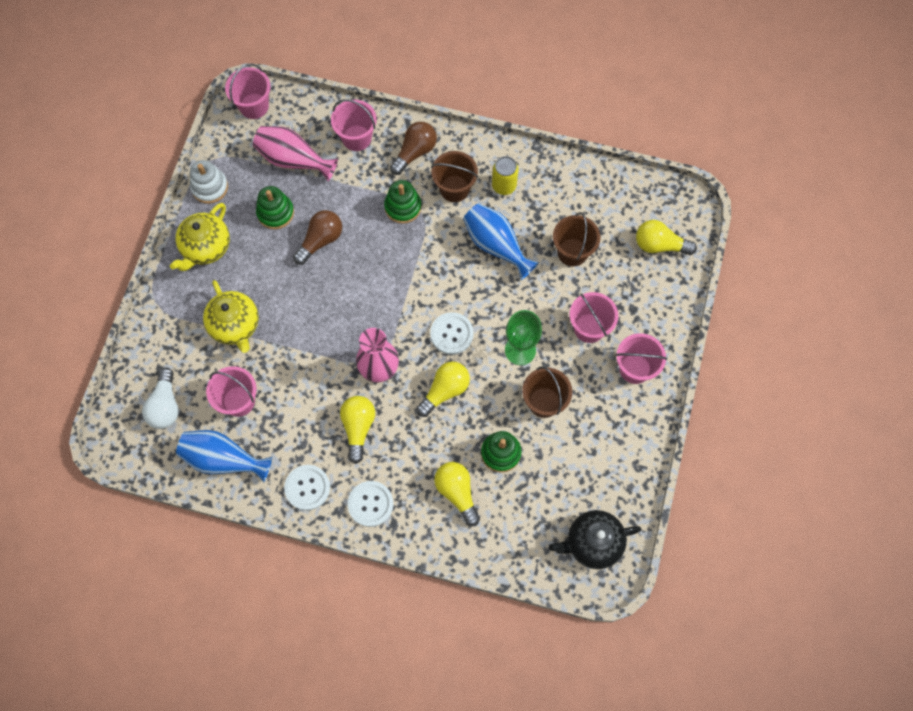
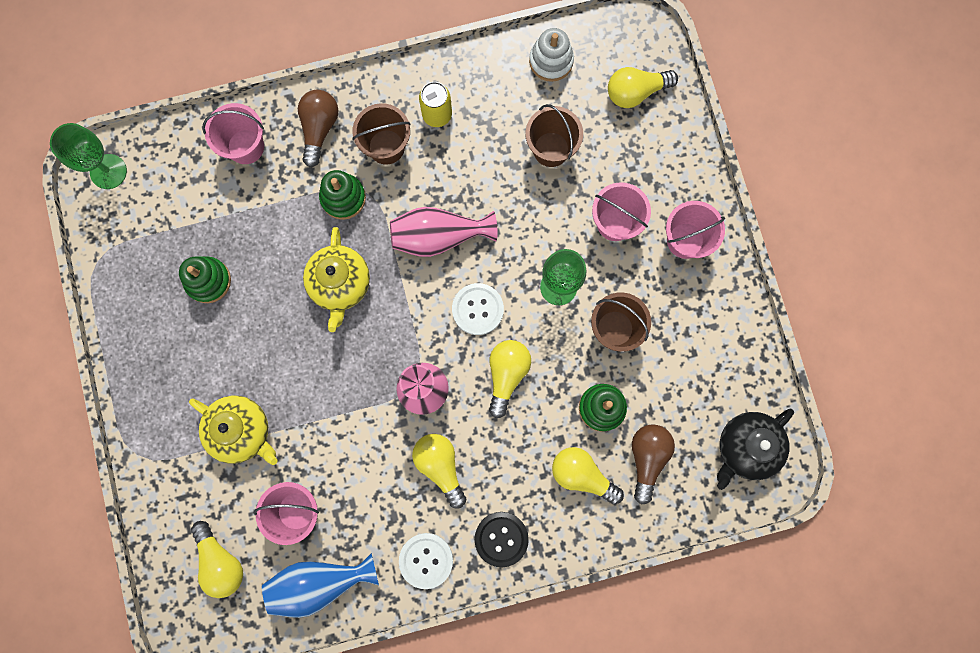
camera: 30 degrees left, 10 degrees up
white light bulb [142,368,179,429] -> yellow light bulb [191,521,243,598]
yellow teapot [170,203,230,271] -> yellow teapot moved to [303,227,370,332]
white stacking toy [190,160,228,204] -> white stacking toy moved to [529,28,574,82]
pink bucket [225,63,270,119] -> green goblet [50,123,127,189]
pink vase [253,126,338,181] -> pink vase moved to [390,207,497,257]
brown light bulb [293,210,342,265] -> brown light bulb moved to [632,424,675,504]
white button [348,481,393,527] -> black button [475,512,529,567]
blue vase [463,203,539,280] -> none

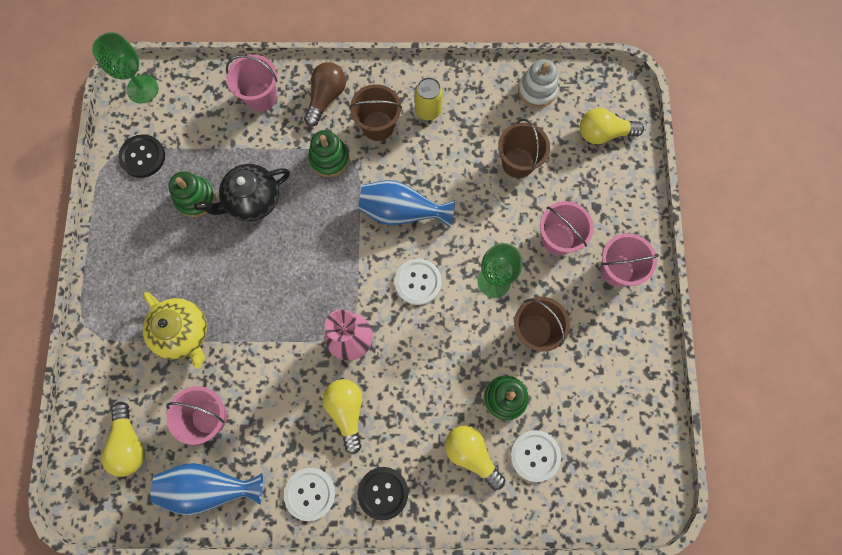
camera: 15 degrees right, 5 degrees down
yellow teapot [303,227,370,332] -> none
pink vase [390,207,497,257] -> blue vase [358,180,455,227]
yellow light bulb [489,340,531,418] -> none
brown light bulb [632,424,675,504] -> white button [510,430,561,482]
black teapot [717,409,794,490] -> black teapot moved to [194,164,290,221]
none -> black button [118,134,165,178]

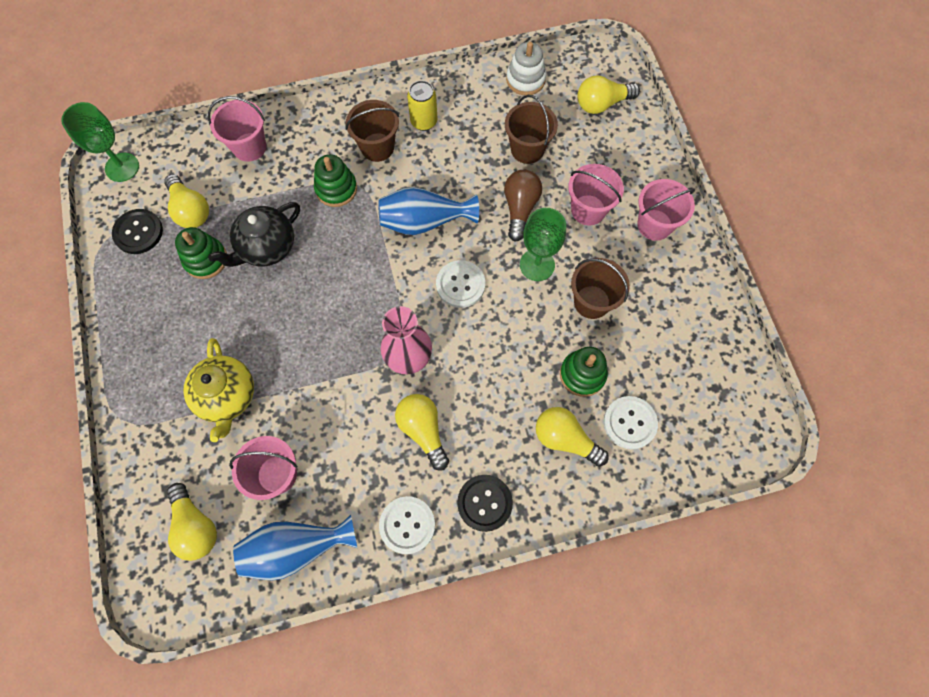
camera: 15 degrees left, 5 degrees down
yellow teapot [143,292,207,369] -> yellow teapot turned 45 degrees clockwise [183,338,254,442]
brown light bulb [304,62,346,127] -> brown light bulb moved to [504,170,542,242]
none -> yellow light bulb [164,174,209,228]

